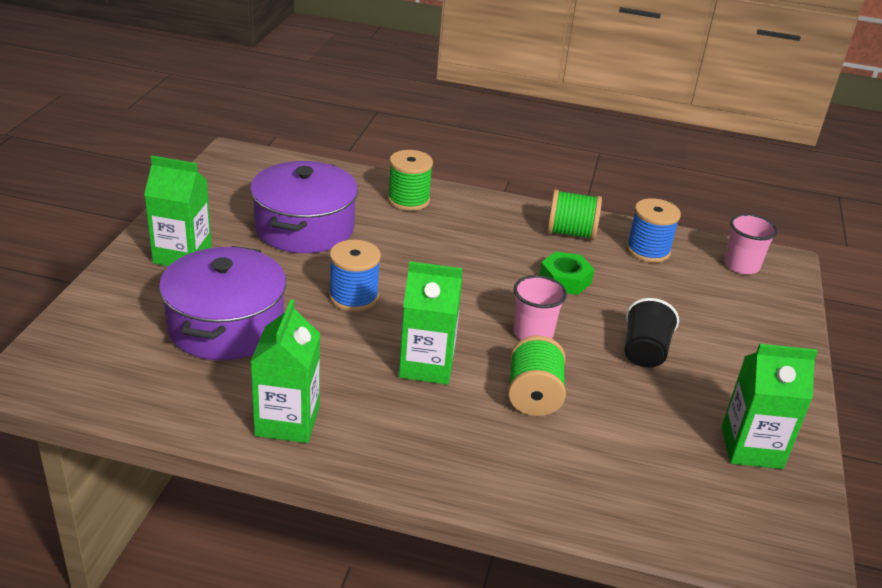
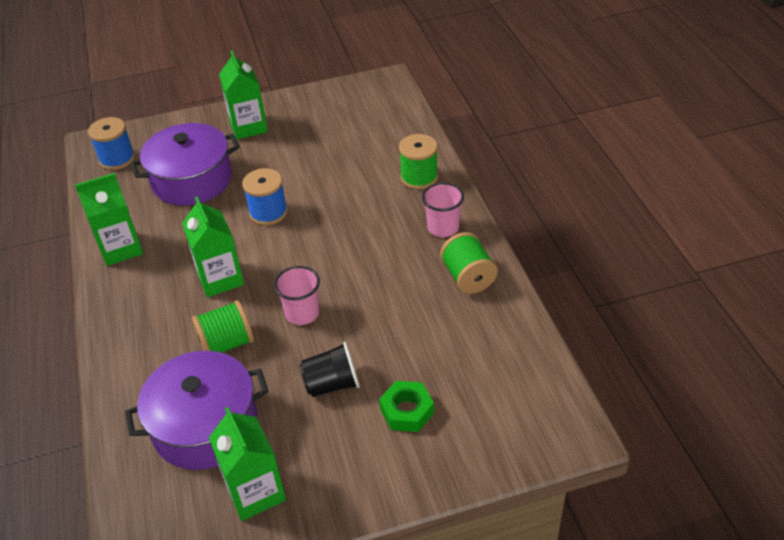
camera: 65 degrees right, 10 degrees up
purple pot [250,161,358,253] -> purple pot moved to [125,351,268,470]
green nut [539,251,594,295] -> green nut moved to [379,381,434,432]
blue spool [626,198,681,263] -> blue spool moved to [88,117,135,170]
pink cup [724,214,778,274] -> pink cup moved to [422,183,464,237]

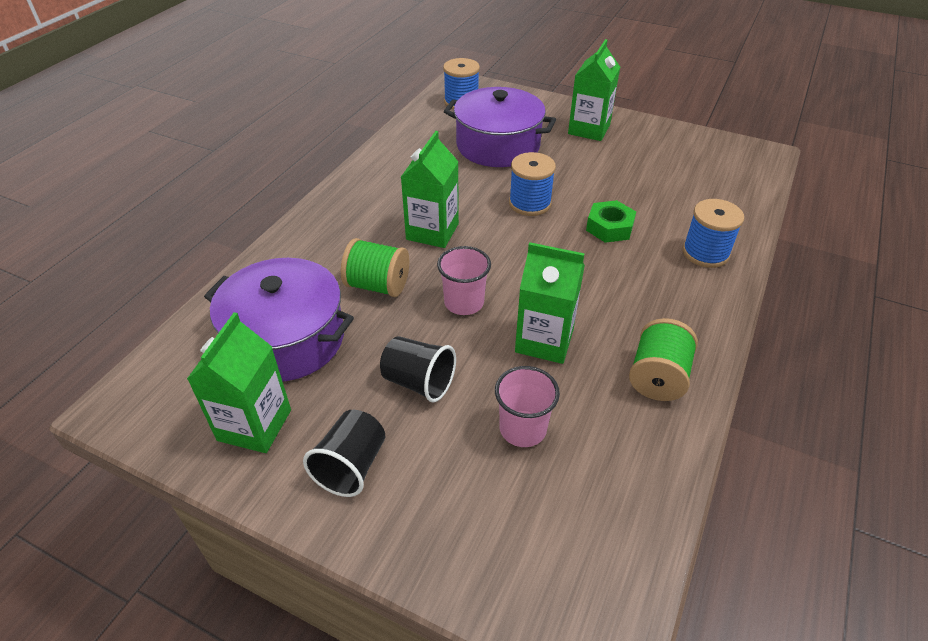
camera: 40 degrees right, 0 degrees up
green carton [75,173,143,266] -> green carton moved to [515,242,585,364]
green nut [379,381,434,432] -> green nut moved to [586,200,636,243]
green spool [399,134,438,189] -> blue spool [683,199,744,268]
pink cup [422,183,464,237] -> pink cup moved to [495,366,560,447]
none -> black cup [303,410,385,497]

